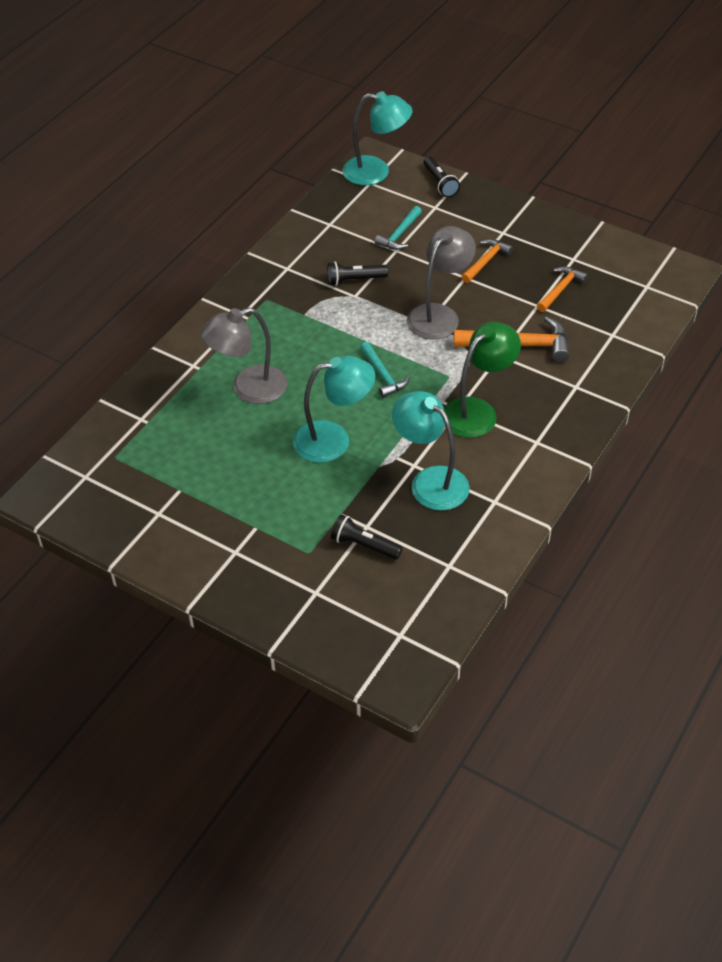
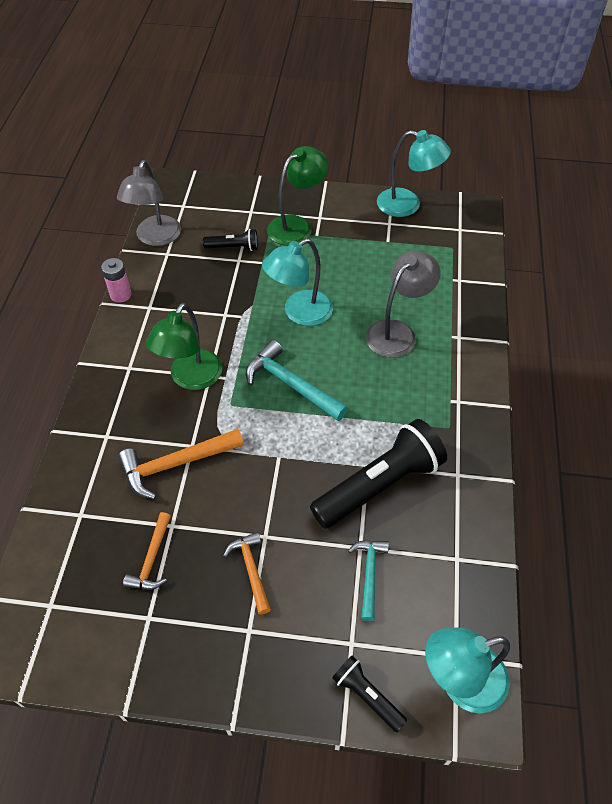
camera: 155 degrees right, 5 degrees up
black flashlight [327,262,388,286] -> black flashlight [310,419,447,529], size x2.06
turquoise hammer [360,342,410,398] -> turquoise hammer [246,340,348,421], size x1.61
turquoise lamp [392,391,470,510] -> turquoise lamp moved to [377,130,451,217]
grey lamp [407,226,476,339] -> grey lamp moved to [117,160,181,246]
orange hammer [461,239,513,283] -> orange hammer turned 150 degrees clockwise [223,532,271,615]
none -> pink battery [101,258,131,303]
none -> green lamp [267,146,329,246]

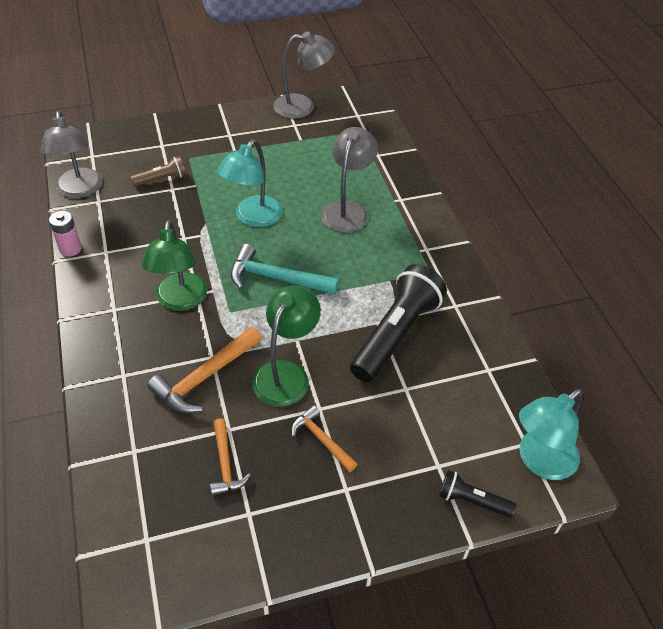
camera: 25 degrees left, 5 degrees down
black flashlight [203,229,258,251] -> brown flashlight [131,156,186,187]
green lamp [267,146,329,246] -> green lamp moved to [252,285,321,407]
turquoise hammer [348,540,389,621] -> none
turquoise lamp [377,130,451,217] -> grey lamp [273,32,335,119]

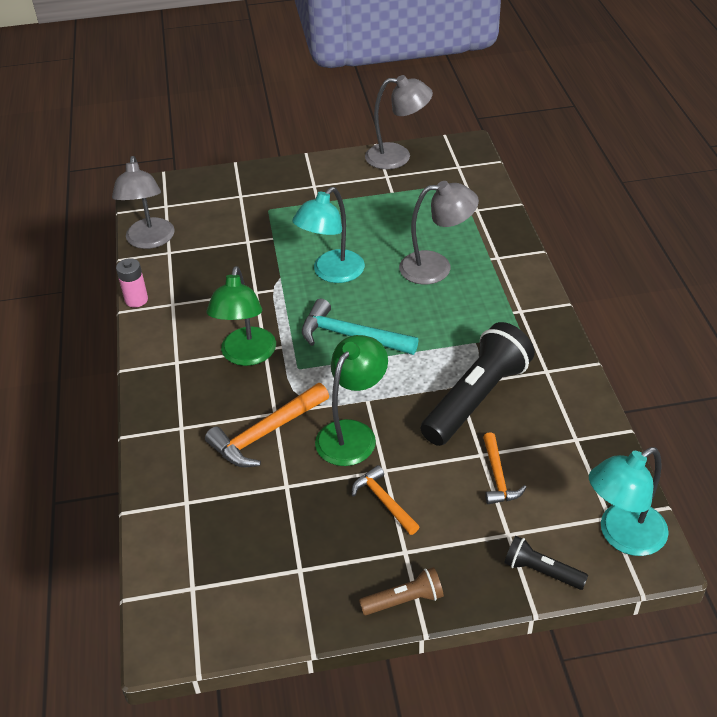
camera: 10 degrees right, 5 degrees down
brown flashlight [131,156,186,187] -> brown flashlight moved to [359,567,444,615]
orange hammer [210,418,251,496] -> orange hammer moved to [483,432,527,504]
grey lamp [321,127,378,233] -> grey lamp turned 60 degrees clockwise [399,181,479,284]

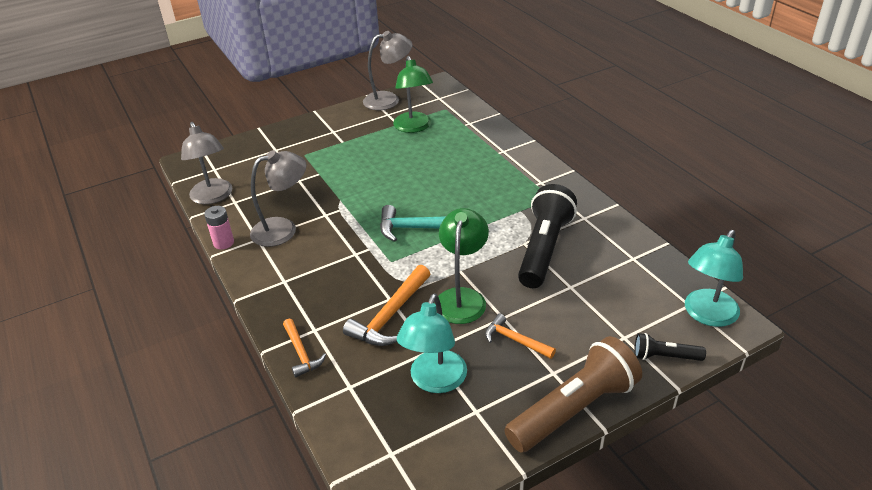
camera: 20 degrees left, 5 degrees down
green lamp [206,266,276,366] -> green lamp moved to [393,56,433,133]
turquoise lamp [292,187,365,283] -> turquoise lamp moved to [397,293,467,393]
brown flashlight [359,567,444,615] -> brown flashlight [504,336,642,453], size x2.06
grey lamp [399,181,479,284] -> grey lamp moved to [250,150,306,247]
orange hammer [483,432,527,504] -> orange hammer moved to [283,319,326,378]

